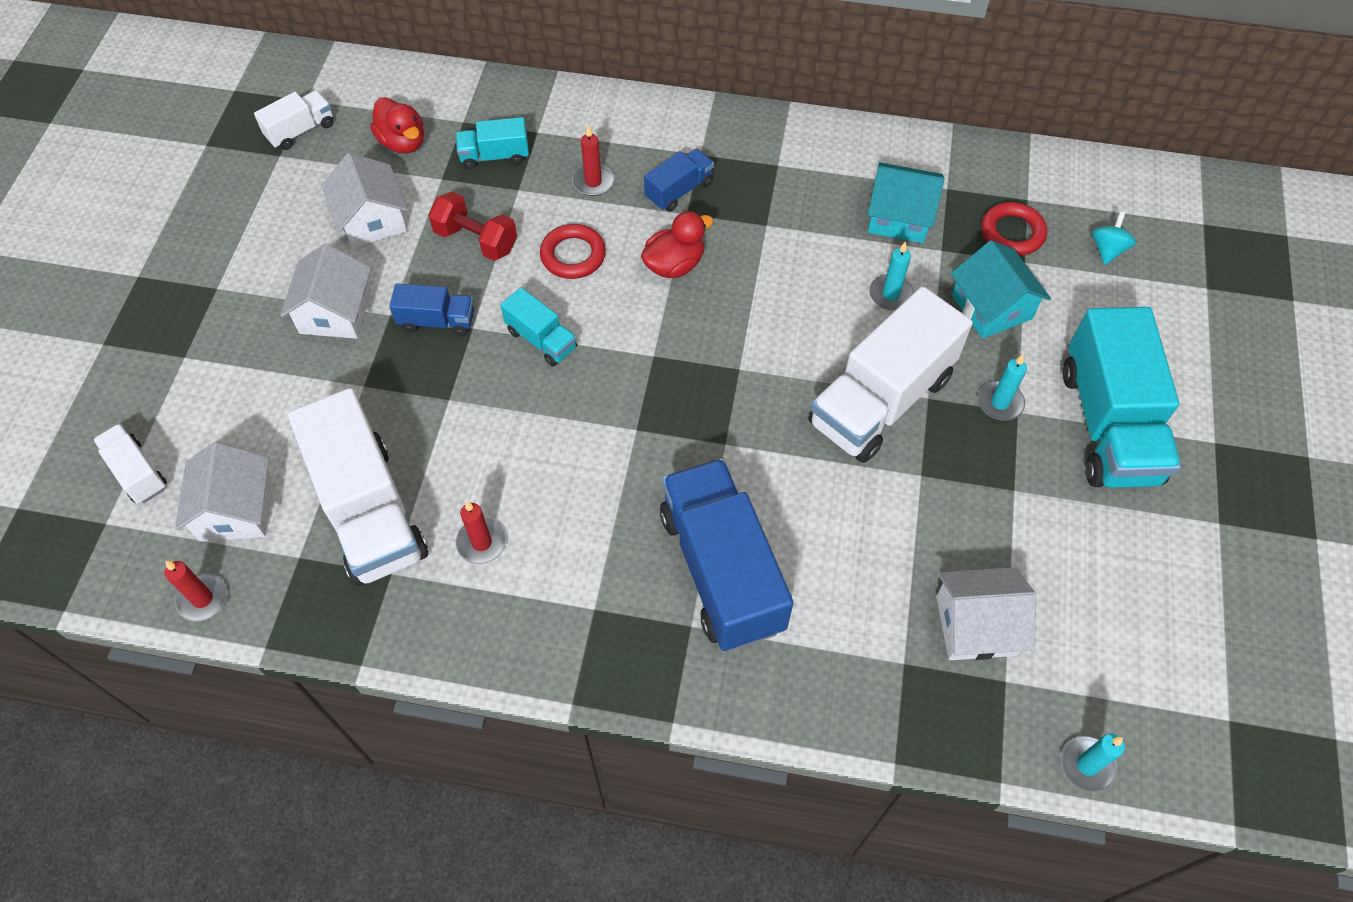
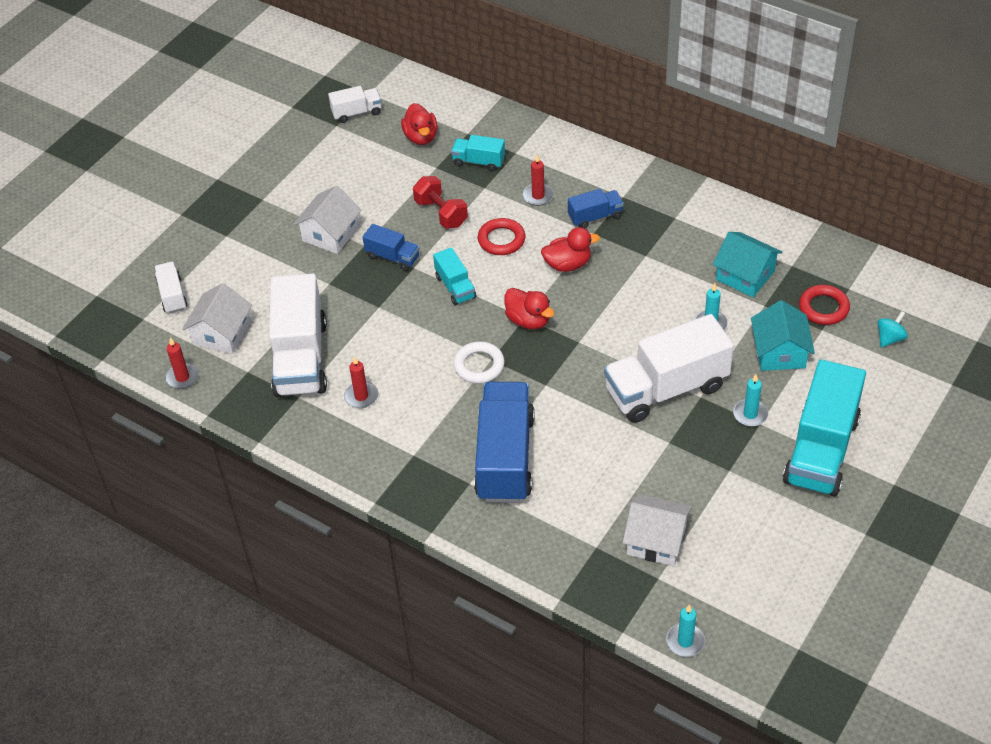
camera: 25 degrees right, 10 degrees down
white house [321,153,408,248] -> none
none -> white ring [453,341,505,384]
none -> red duck [504,288,554,329]

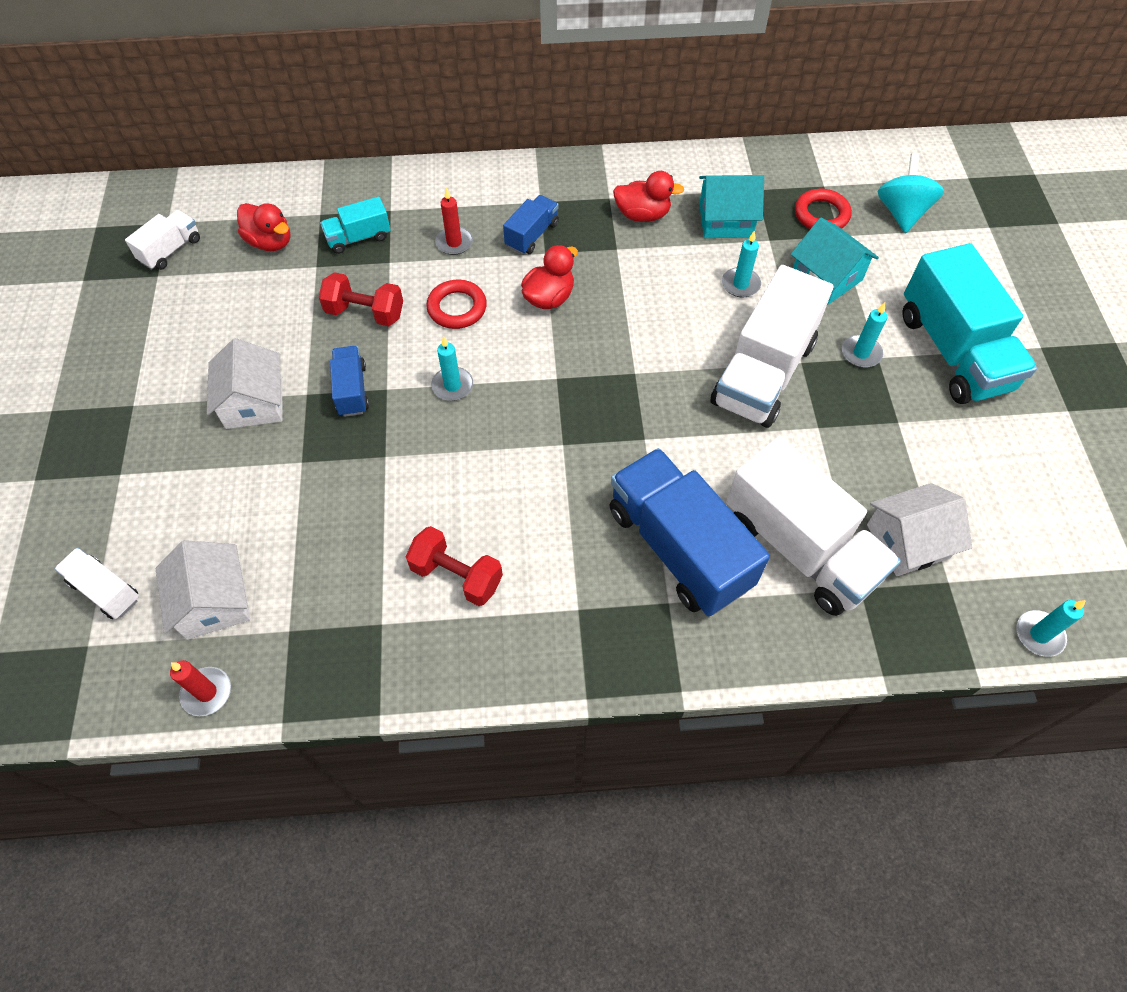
camera: 40 degrees left, 10 degrees up
white truck [269,273,327,397] -> white truck moved to [726,436,901,616]
red candle [344,356,378,408] -> red dumbbell [406,526,503,606]
blue truck [363,224,420,271] -> blue truck turned 90 degrees counterclockwise [330,346,369,417]
turquoise truck [433,247,476,306] -> turquoise candle [431,336,473,401]
white ring [453,341,505,384] -> none
red duck [504,288,554,329] -> red duck moved to [613,171,684,222]
turquoise spinning top [877,311,908,347] -> turquoise spinning top [877,153,944,233], size x1.67

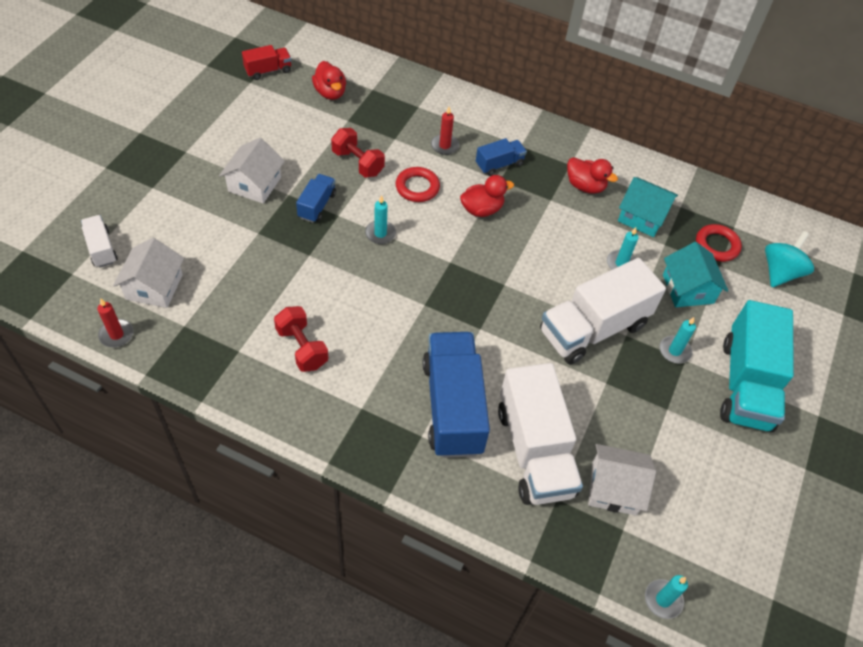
camera: 25 degrees right, 5 degrees down
white truck [125,210,200,270] -> red truck [242,45,292,80]
turquoise truck [320,197,391,254] -> none

